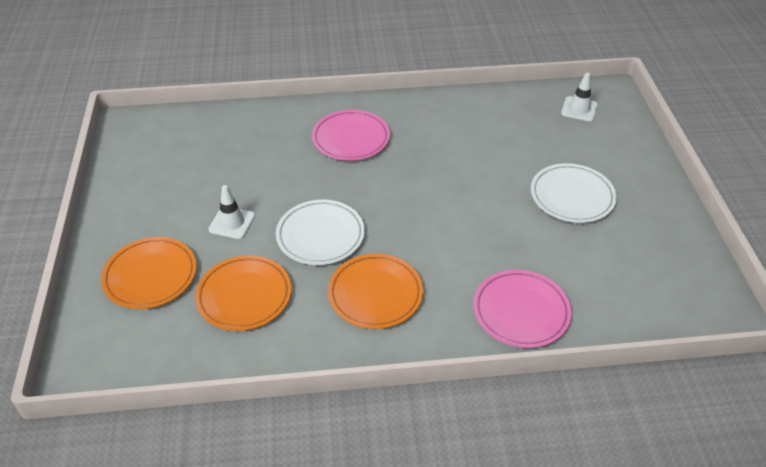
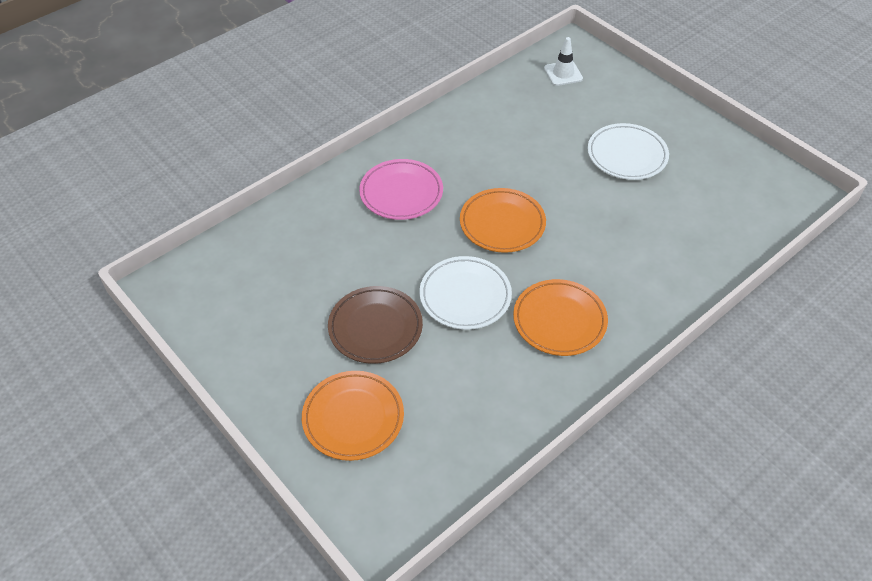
camera: 35 degrees left, 5 degrees up
orange plate [195,255,291,331] -> orange plate moved to [460,188,546,253]
white traffic cone [208,185,255,239] -> brown plate [328,286,423,364]
pink plate [473,270,572,348] -> none

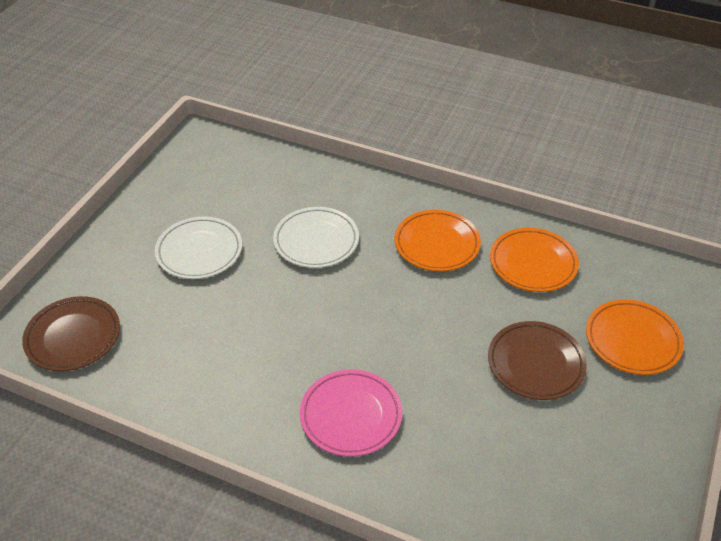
camera: 115 degrees left, 5 degrees down
white plate [420,256,512,330] -> white plate moved to [273,207,359,268]
orange plate [460,188,546,253] -> orange plate moved to [490,228,579,292]
white traffic cone [544,37,583,86] -> brown plate [22,296,120,371]

